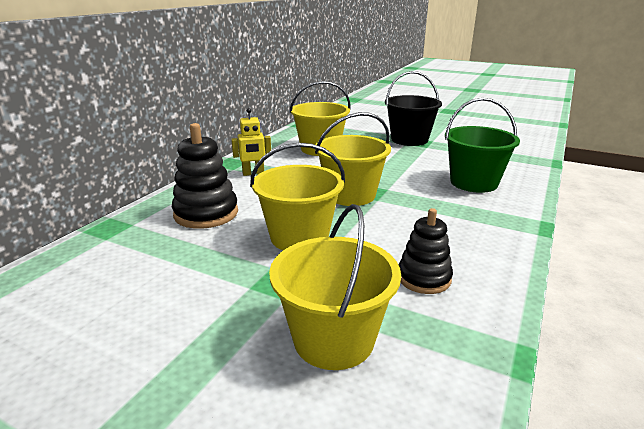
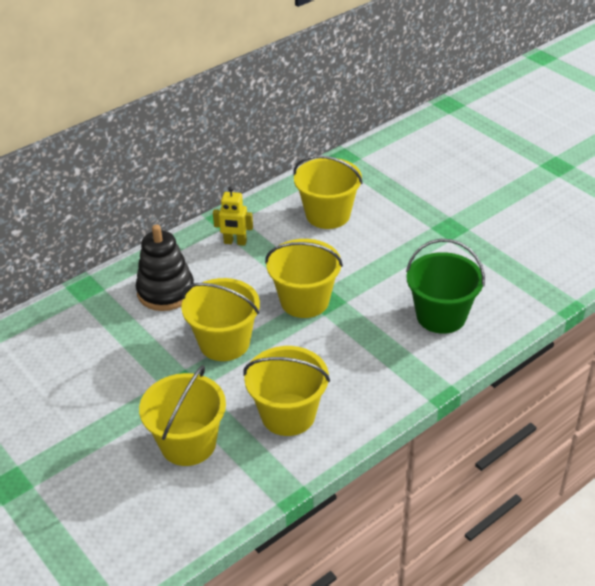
camera: 25 degrees right, 15 degrees up
black bucket [385,71,442,146] -> none
black stacking toy [399,208,453,294] -> yellow bucket [243,346,330,436]

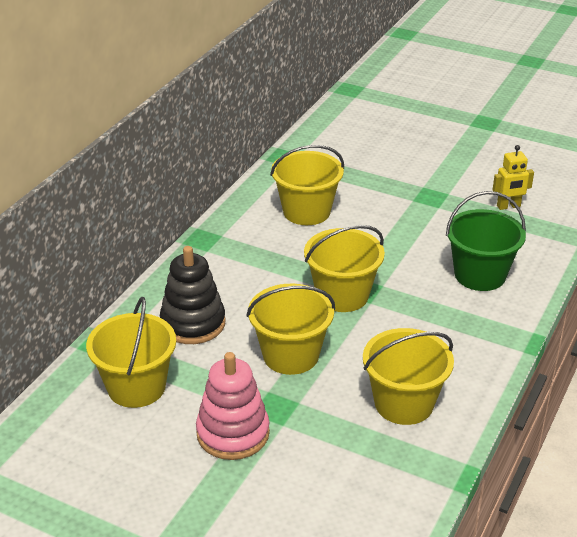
camera: 25 degrees left, 5 degrees down
yellow bucket [139,365,226,466] -> yellow bucket moved to [86,297,176,408]
yellow robot [213,186,253,246] -> yellow robot moved to [492,145,534,210]
none -> pink stacking toy [196,352,270,460]

